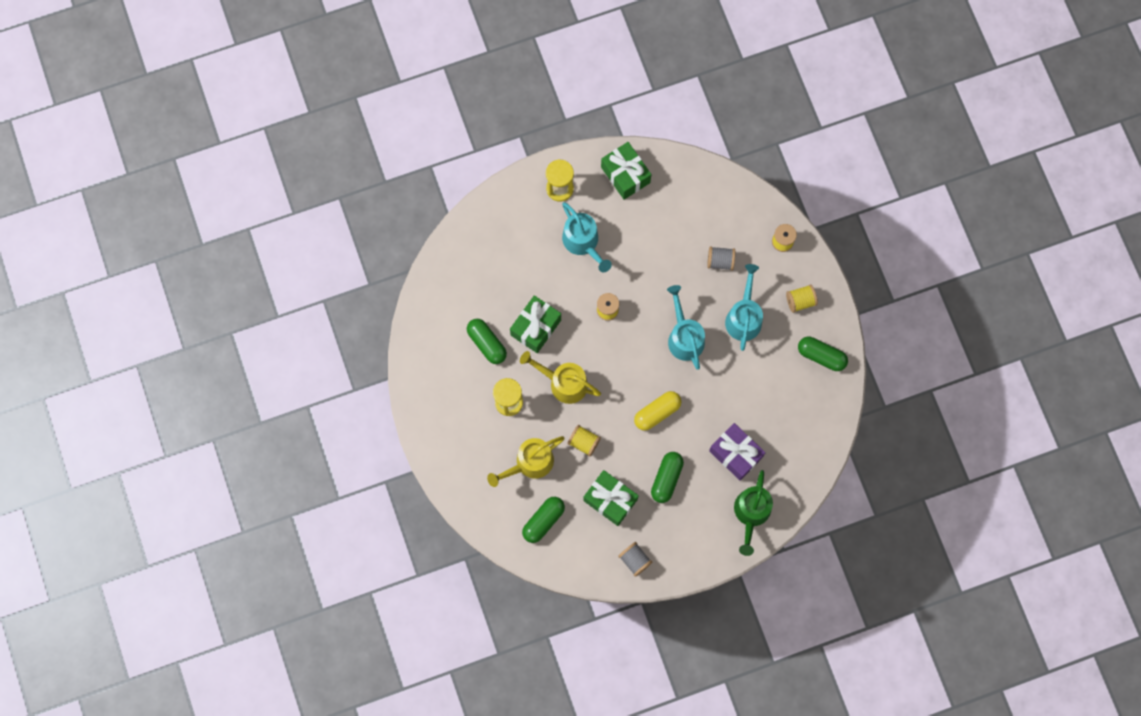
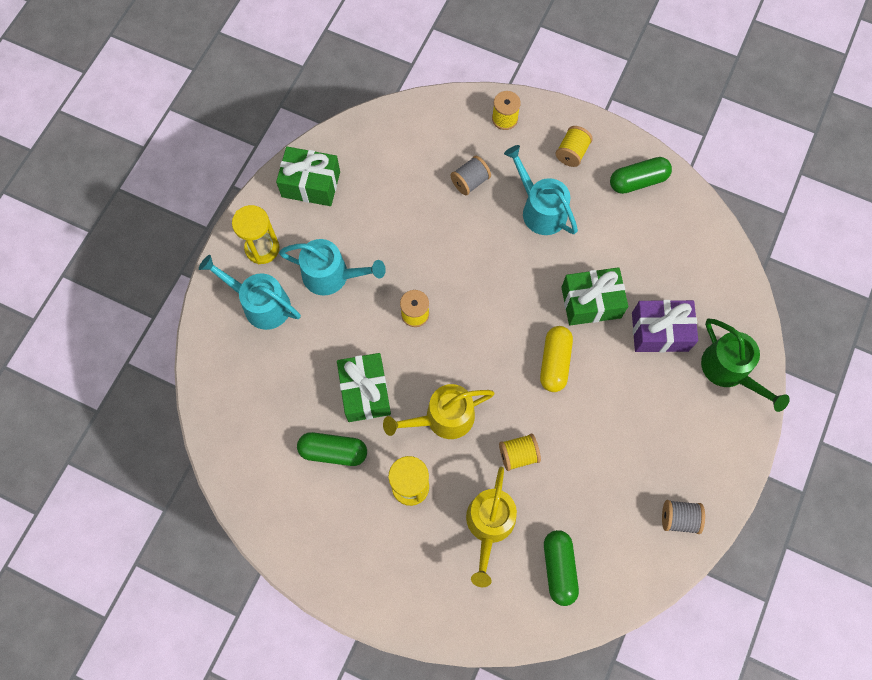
camera: 45 degrees left, 5 degrees down
green gift [583,470,639,526] -> green gift moved to [561,267,628,326]
green capsule [651,452,684,503] -> none
turquoise watering can [667,285,705,370] -> turquoise watering can moved to [199,255,301,330]

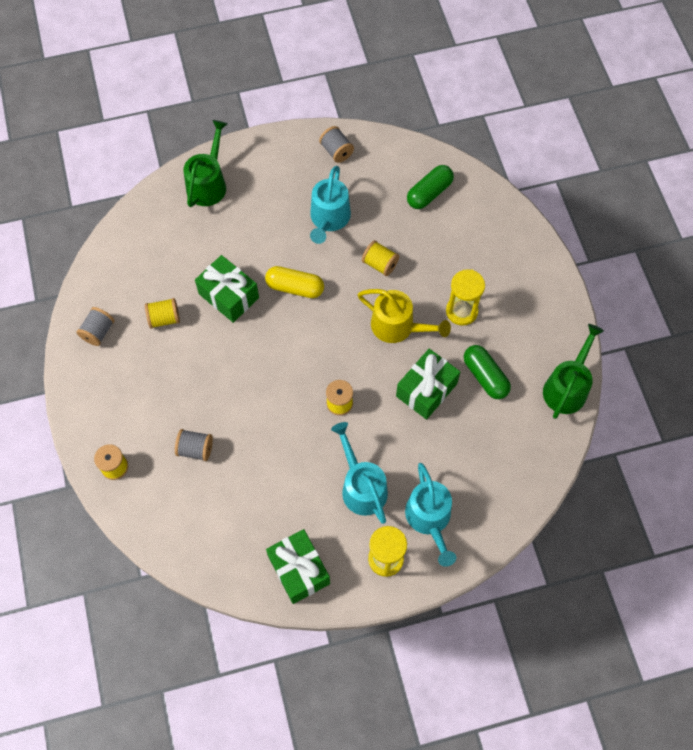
camera: 130 degrees left, 5 degrees down
yellow watering can [466,467,517,587] -> none
turquoise watering can [504,145,578,235] -> turquoise watering can moved to [310,166,351,244]
yellow capsule [540,326,573,392] -> yellow capsule turned 45 degrees clockwise [265,266,324,298]
yellow spool [555,126,593,167] -> yellow spool moved to [145,298,180,329]
green capsule [610,157,672,194] -> grey spool [77,307,115,346]
purple gift [632,300,698,352] -> none
none -> green watering can [543,324,604,419]

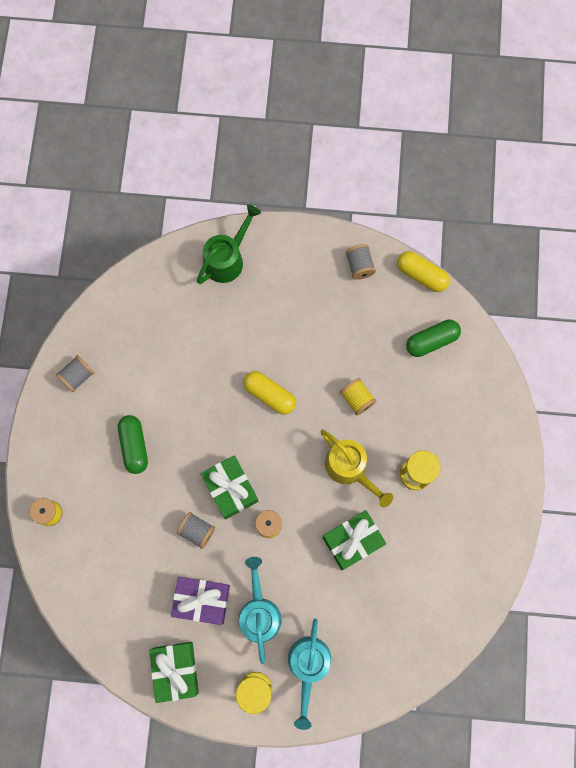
camera: 20 degrees right, 10 degrees up
yellow spool [145,298,180,329] -> none
grey spool [175,429,213,461] -> grey spool moved to [177,512,215,549]
green gift [195,255,259,323] -> green gift moved to [201,455,258,519]
turquoise watering can [310,166,351,244] -> none
green capsule [464,345,511,399] -> green capsule moved to [118,415,148,474]
green watering can [543,324,604,419] -> none
none -> purple gift [171,577,230,625]
none -> yellow capsule [397,251,450,292]

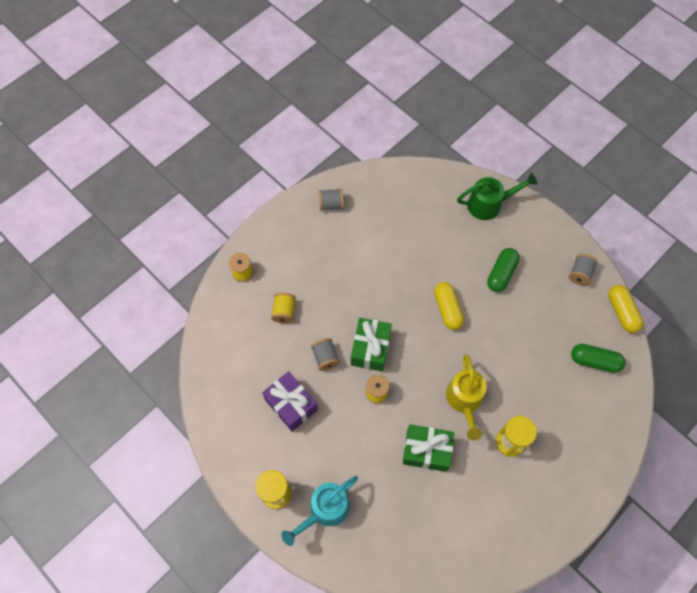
camera: 40 degrees right, 10 degrees down
green capsule [118,415,148,474] -> green capsule moved to [487,248,519,292]
green gift [149,642,199,703] -> none
turquoise watering can [239,557,282,664] -> none
yellow spool [340,378,376,415] -> yellow spool moved to [271,292,296,324]

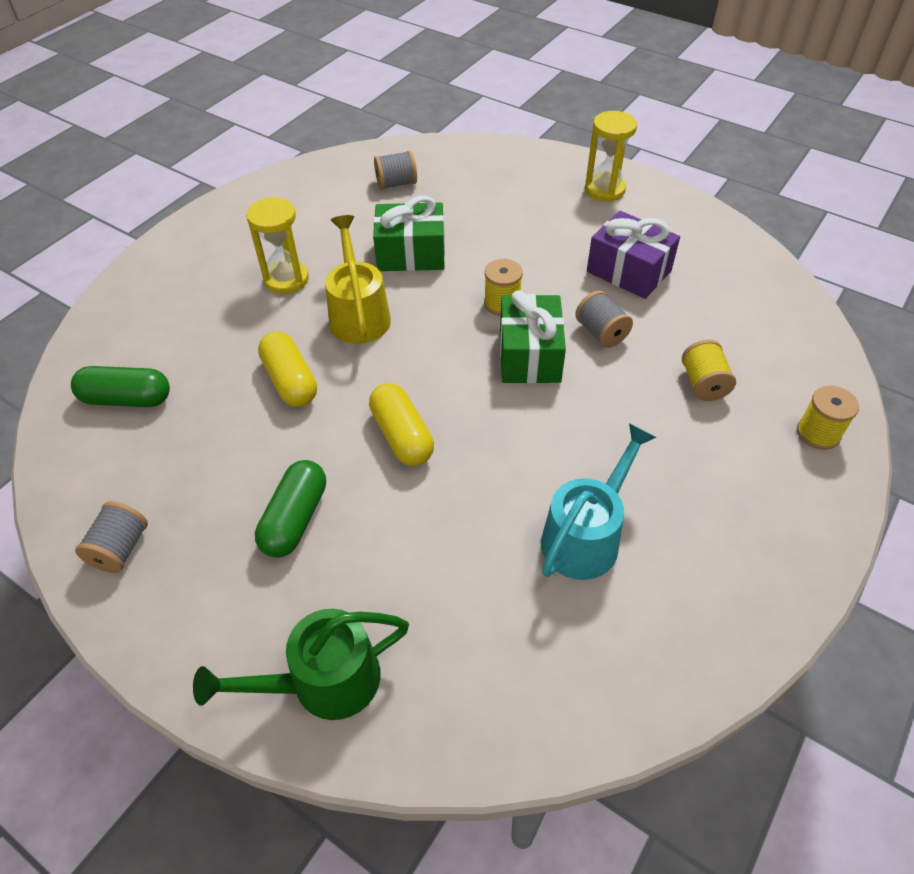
camera: 170 degrees right, 15 degrees down
turquoise watering can [281,476,358,546] -> turquoise watering can moved to [541,423,656,580]
grey spool [319,189,344,211] -> grey spool moved to [374,150,417,190]
yellow capsule [608,285,643,333] -> yellow capsule moved to [258,331,317,407]

